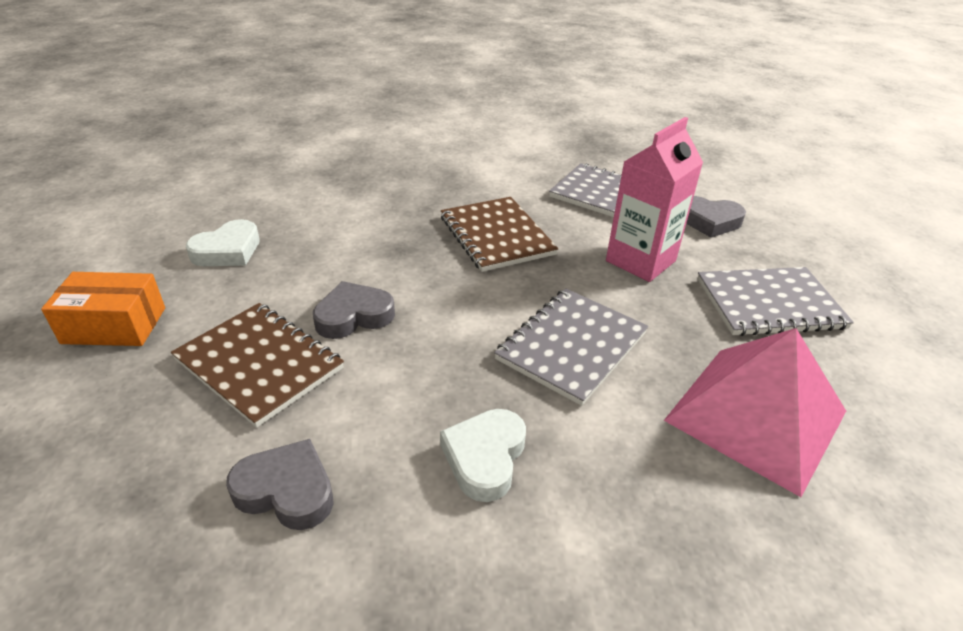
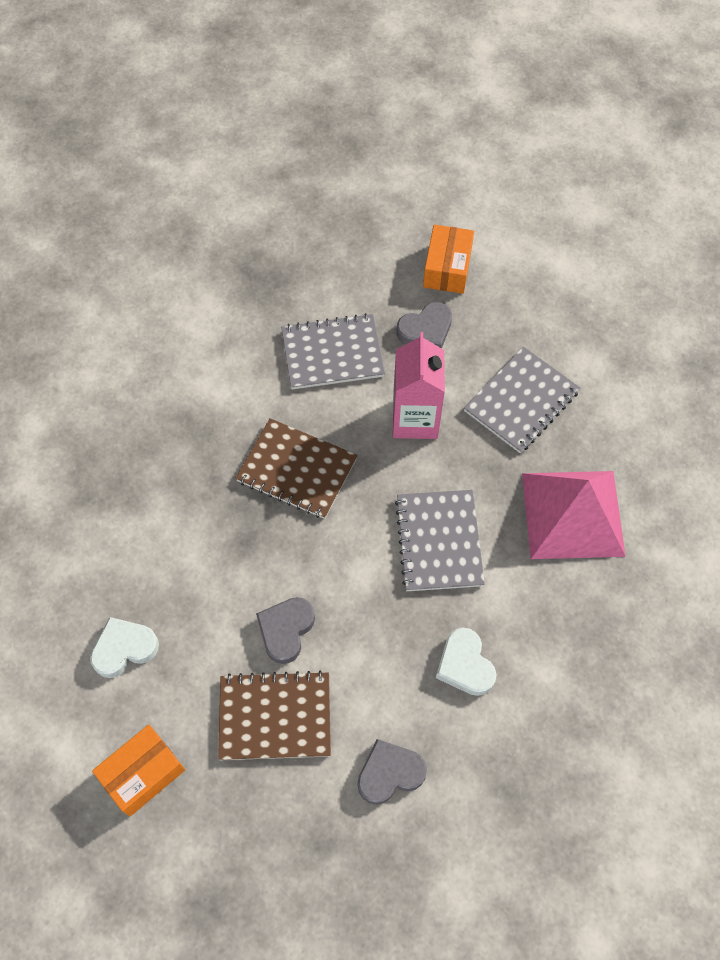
camera: 40 degrees left, 25 degrees up
white heart [186,219,260,266] -> white heart turned 120 degrees counterclockwise [90,617,159,678]
none -> orange box [423,225,474,294]

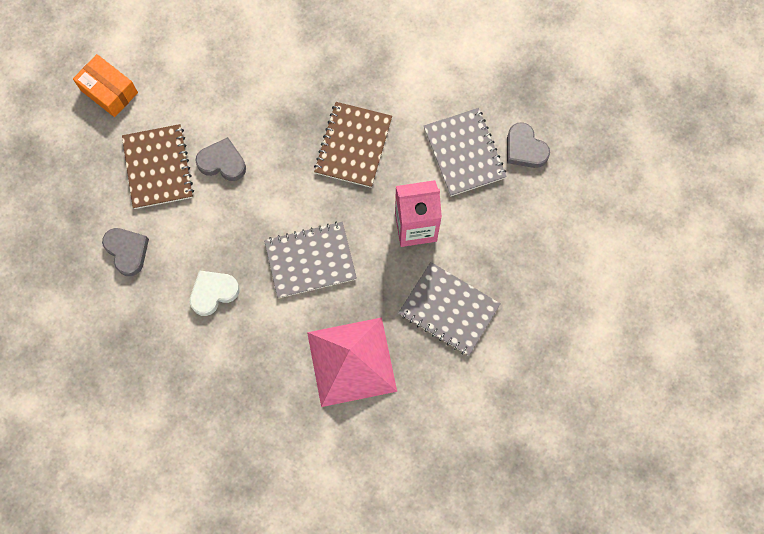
camera: 80 degrees right, 10 degrees up
white heart [90,617,159,678] -> none
grey heart [397,302,452,349] -> grey heart moved to [507,122,550,168]
orange box [423,225,474,294] -> none

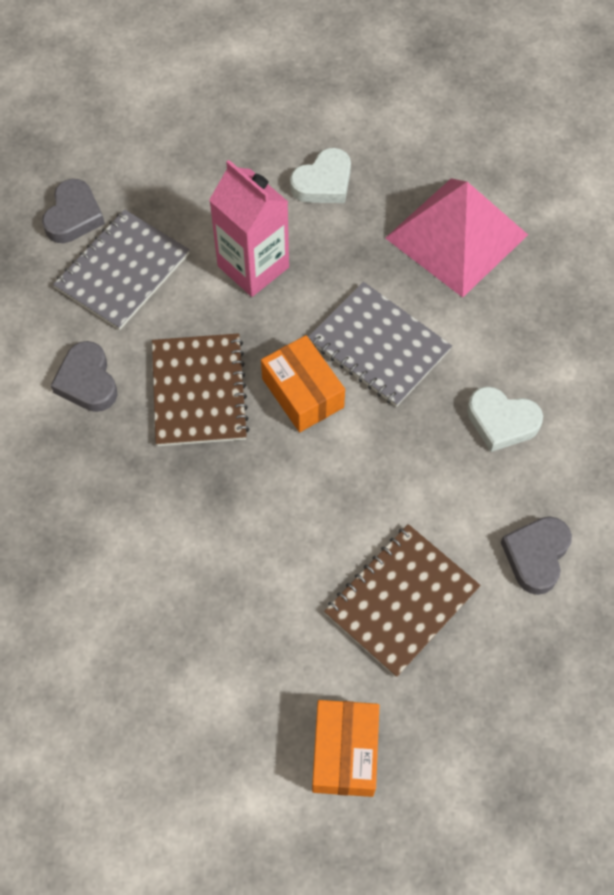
camera: 125 degrees left, 10 degrees down
grey heart [196,137,246,181] -> grey heart moved to [51,341,117,412]
brown notebook [314,102,392,188] -> brown notebook turned 75 degrees counterclockwise [152,333,249,446]
grey notebook [399,262,501,356] -> white heart [290,148,351,203]
none -> orange box [261,335,345,432]

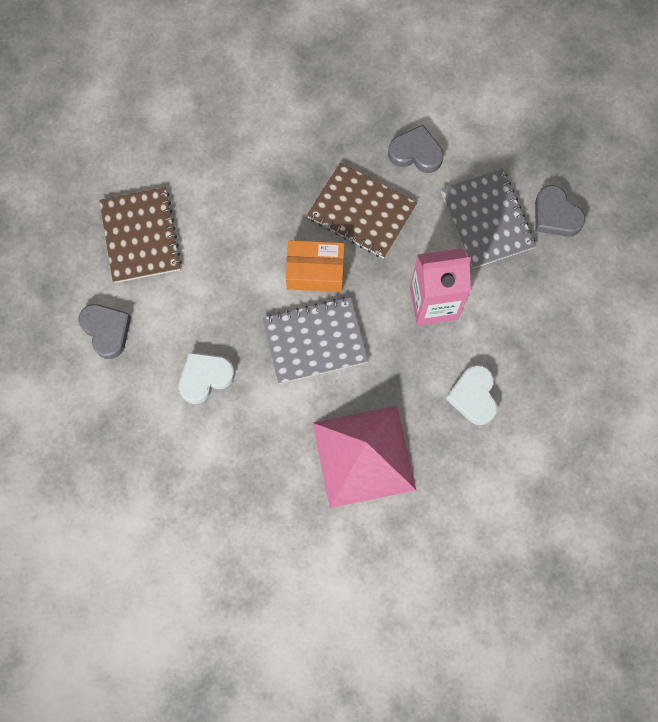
camera: 125 degrees right, 10 degrees up
orange box [312,700,380,797] -> none

